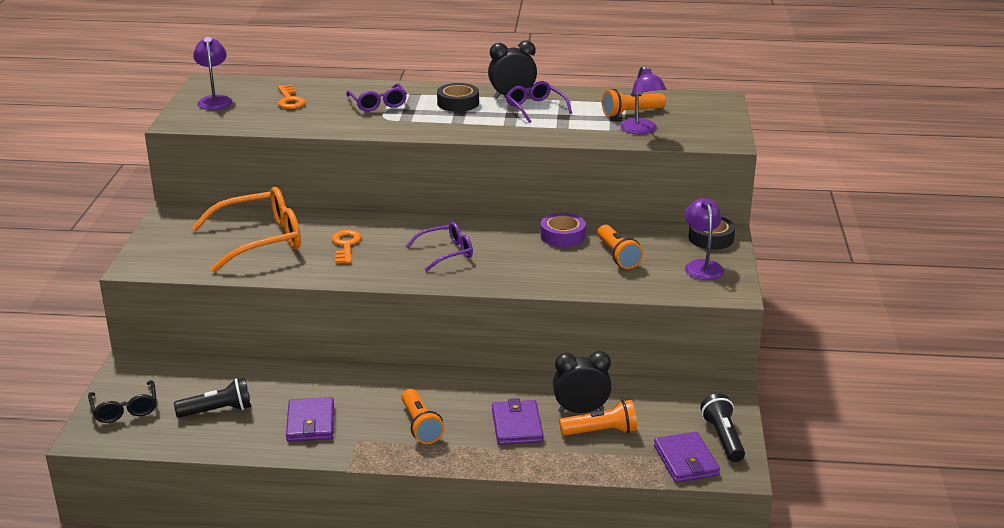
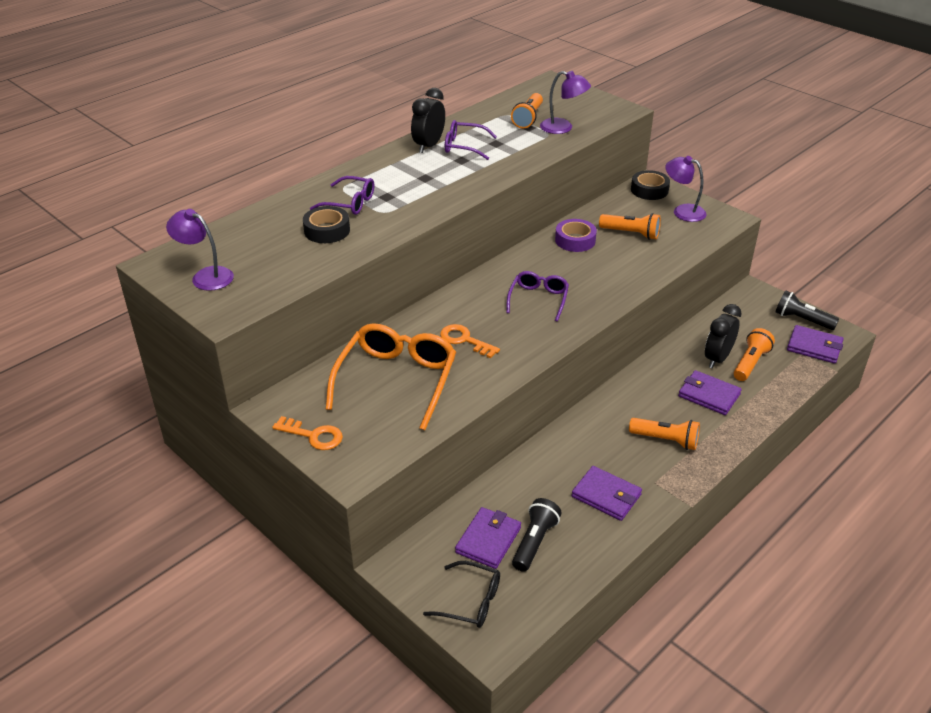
camera: 50 degrees left, 10 degrees up
orange key [278,84,306,109] -> orange key moved to [272,416,343,450]
black tape [437,83,479,112] -> black tape moved to [303,206,350,243]
none -> purple wallet [455,507,521,569]

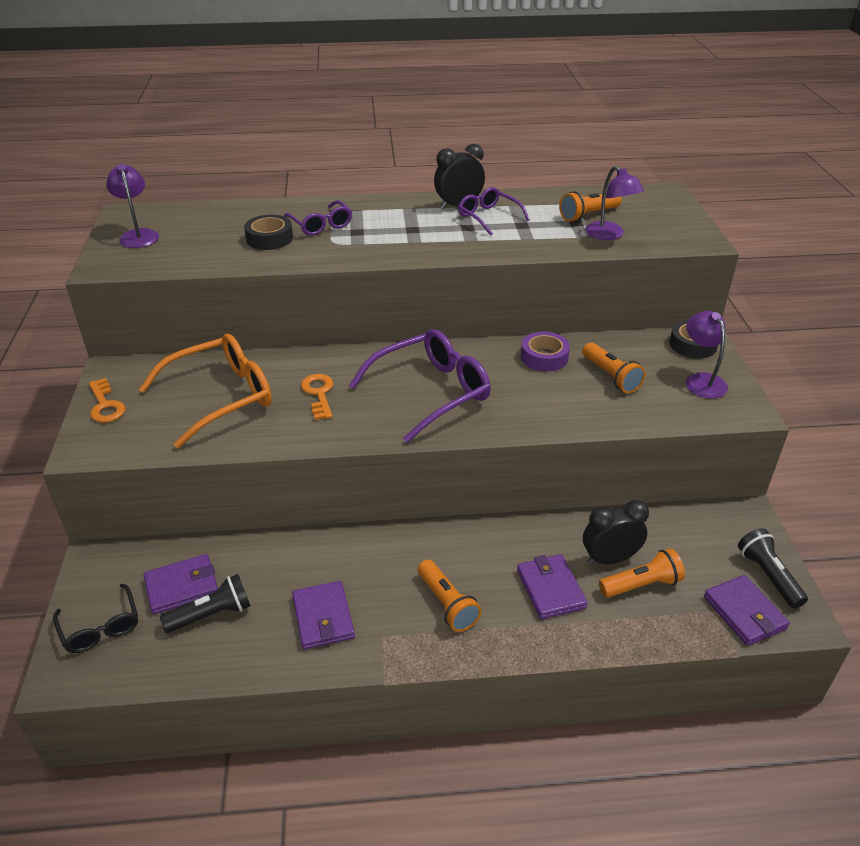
camera: 40 degrees right, 0 degrees up
purple glasses [506,271,569,321] -> purple glasses [349,329,491,443], size x1.78

